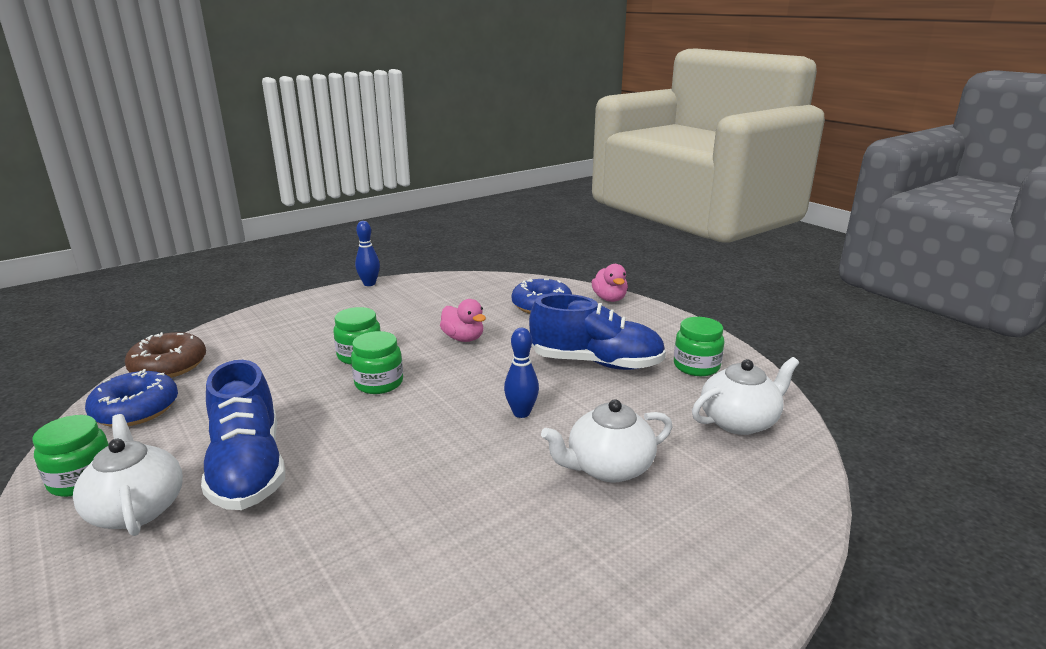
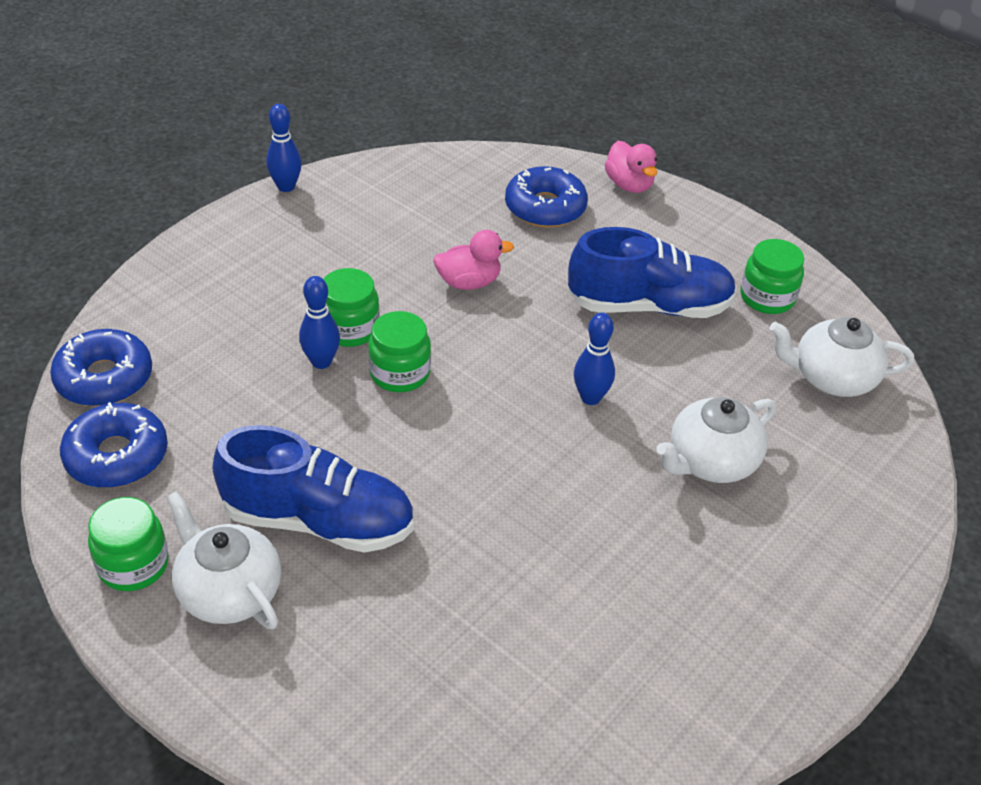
camera: 15 degrees left, 20 degrees up
brown donut [125,332,206,378] -> blue donut [50,329,152,406]
blue shoe [201,360,285,510] -> blue shoe turned 45 degrees counterclockwise [212,425,414,553]
pink duck [440,299,486,342] -> pink duck turned 45 degrees counterclockwise [433,230,514,290]
white teapot [692,357,799,435] -> white teapot turned 135 degrees counterclockwise [769,317,914,397]
none -> blue bowling pin [299,276,340,369]

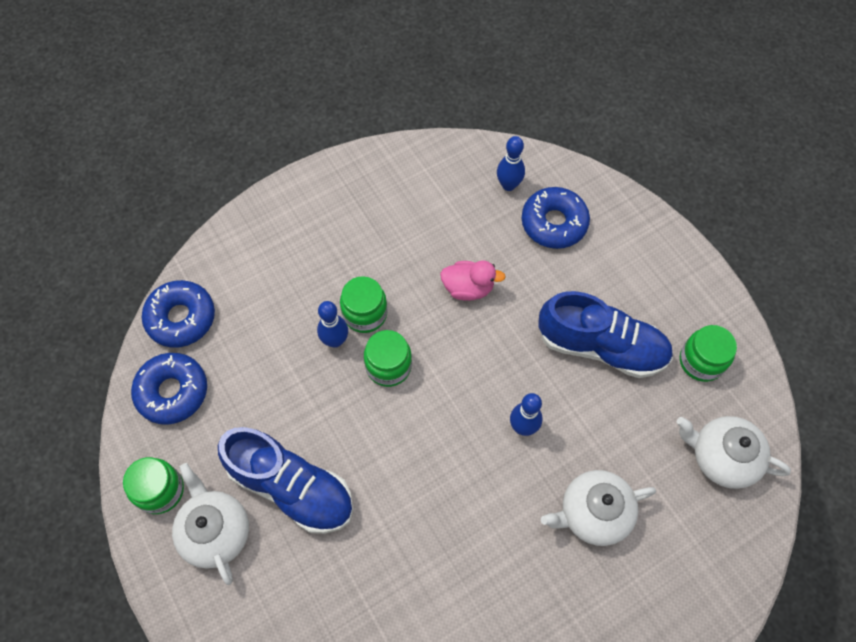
camera: 20 degrees right, 20 degrees up
blue bowling pin [266,104,302,192] -> blue bowling pin moved to [497,136,525,191]
pink duck [605,141,658,193] -> none

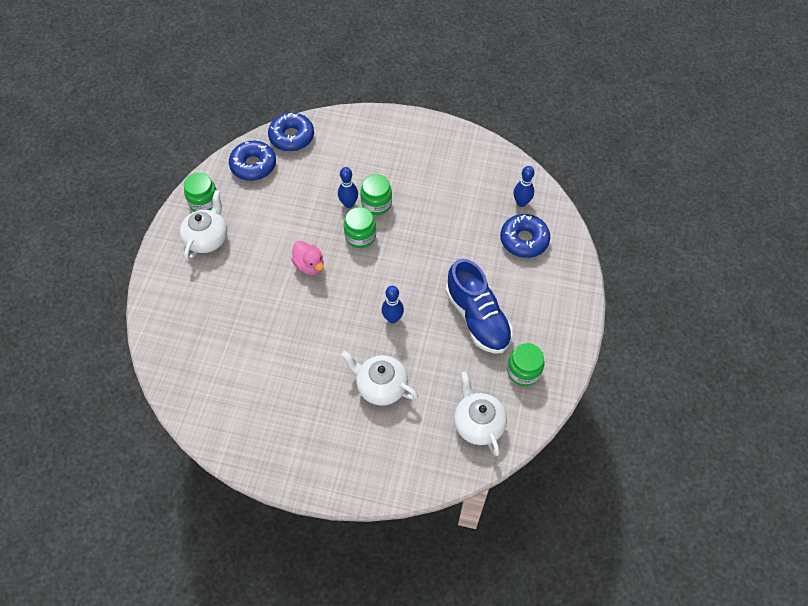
camera: 45 degrees right, 5 degrees down
blue shoe [218,427,353,534] -> none
pink duck [440,260,505,301] -> pink duck moved to [291,241,324,275]

